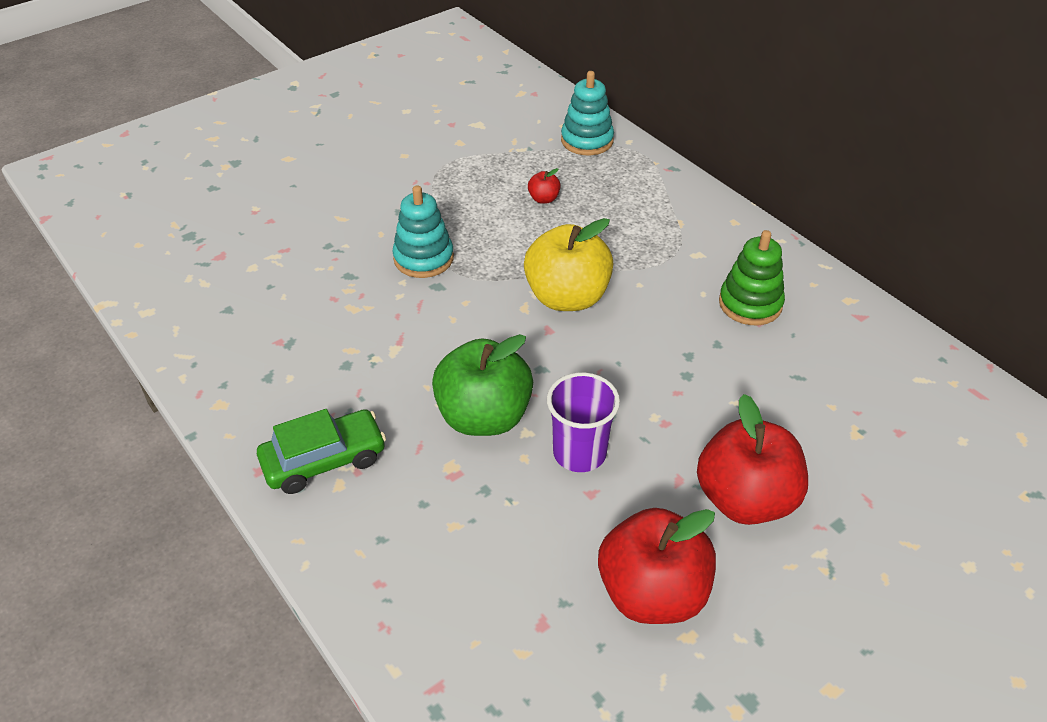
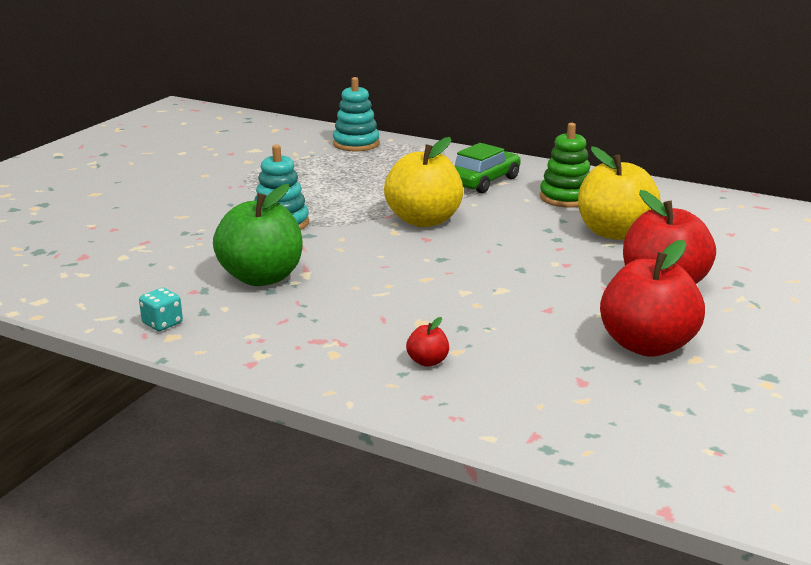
camera: 25 degrees left, 20 degrees down
green car [257,409,386,494] -> green car moved to [455,143,521,193]
green apple [432,334,533,436] -> green apple moved to [213,184,303,286]
red apple [528,168,561,204] -> red apple moved to [406,317,449,367]
purple cup [547,372,620,472] -> none
none -> turquoise dice [139,288,183,331]
none -> yellow apple [578,146,660,240]

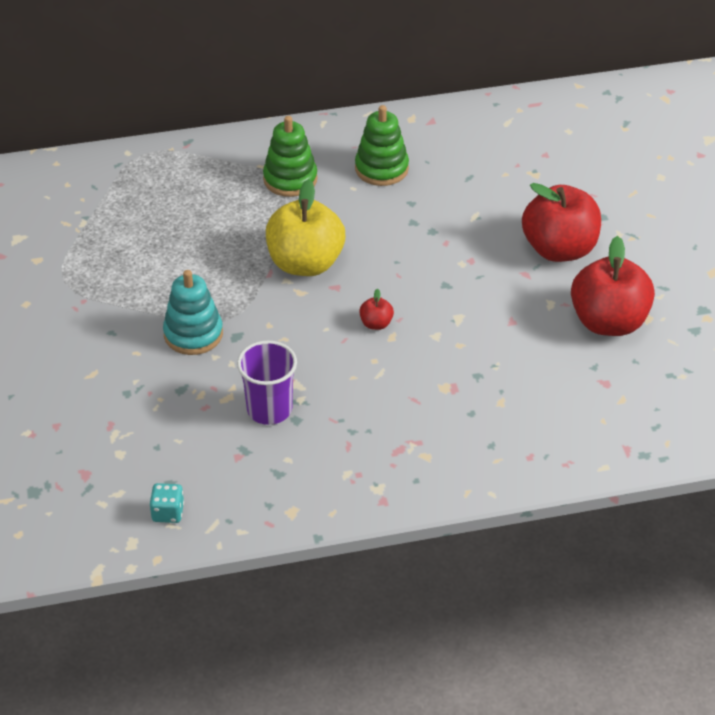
camera: 40 degrees left, 20 degrees up
turquoise dice [139,288,183,331] -> turquoise dice moved to [150,483,184,523]
green apple [213,184,303,286] -> purple cup [237,340,297,425]
turquoise stacking toy [333,77,380,151] -> none
red apple [406,317,449,367] -> red apple moved to [359,288,394,330]
green car [455,143,521,193] -> green stacking toy [263,116,318,197]
yellow apple [578,146,660,240] -> none

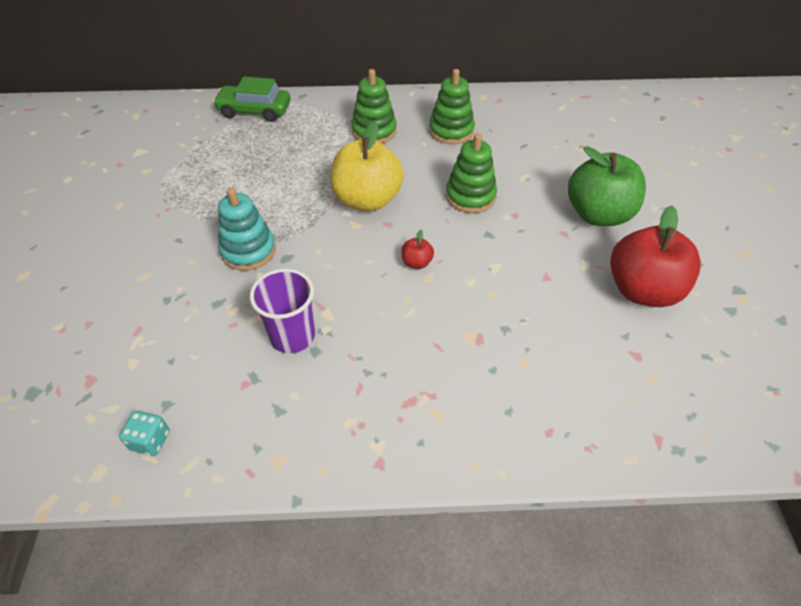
camera: 10 degrees right, 5 degrees up
red apple [522,183,601,262] -> green apple [568,146,646,226]
none -> green car [213,77,290,122]
none -> green stacking toy [446,133,497,213]

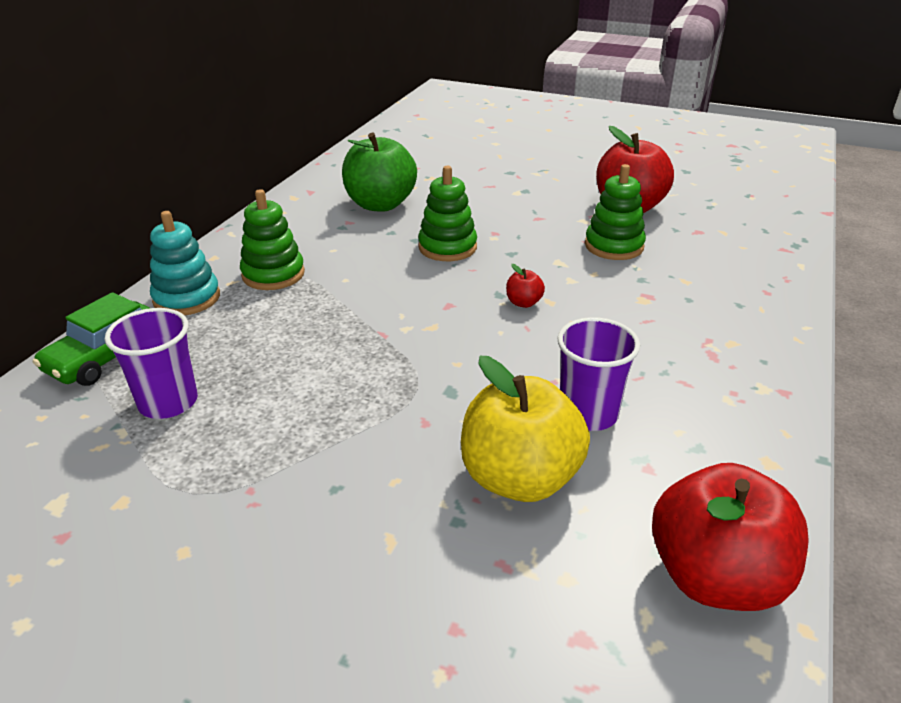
camera: 65 degrees left, 15 degrees down
turquoise dice [119,411,170,456] -> red apple [652,463,809,611]
turquoise stacking toy [218,188,276,271] -> turquoise stacking toy moved to [150,211,220,315]
yellow apple [331,120,404,212] -> yellow apple moved to [461,356,590,502]
green stacking toy [429,69,475,144] -> green stacking toy moved to [585,164,646,260]
green apple [568,146,646,226] -> green apple moved to [342,133,417,212]
none -> purple cup [105,308,198,419]

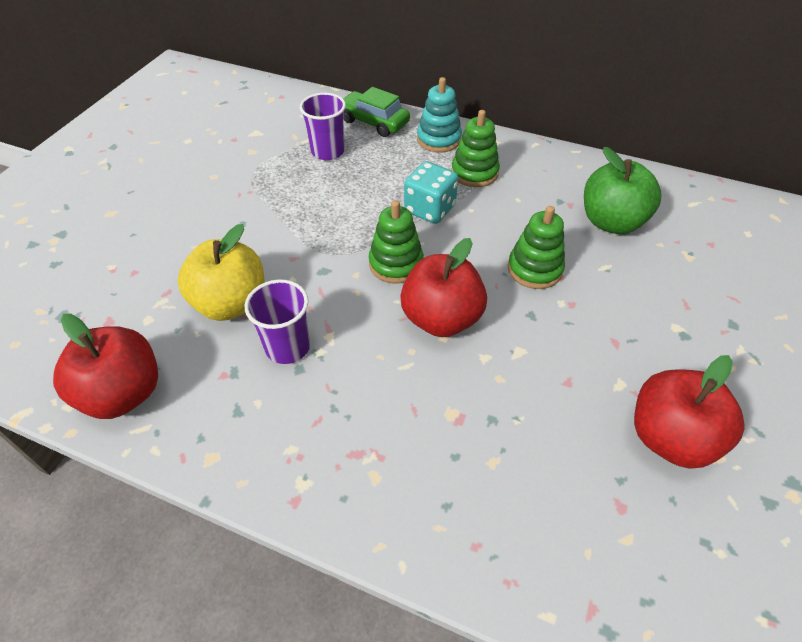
camera: 90 degrees right, 15 degrees up
red apple [506,264,545,308] -> red apple [400,238,487,337], size x2.40
green stacking toy [585,164,646,260] -> green stacking toy moved to [369,200,424,283]
none -> turquoise dice [404,161,458,224]

